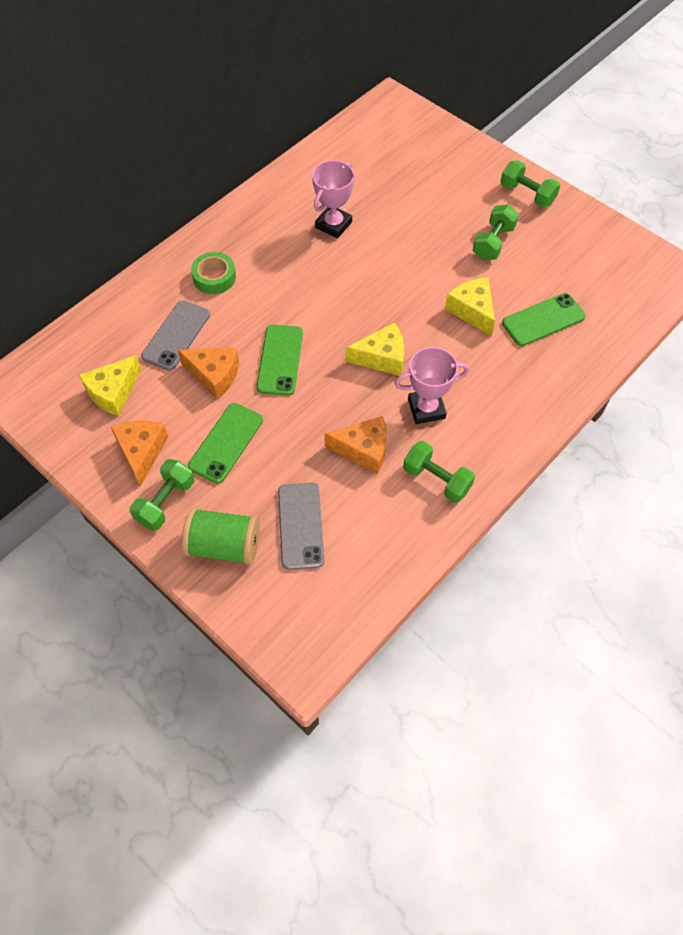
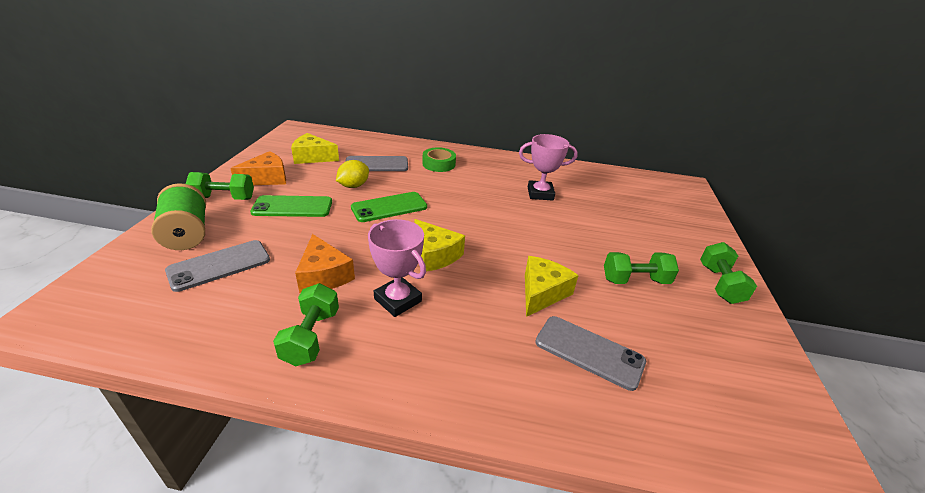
camera: 55 degrees right, 25 degrees down
orange cheese [178,347,239,399] -> yellow lemon [336,160,369,188]
green phone [502,293,586,346] -> grey phone [535,316,646,391]

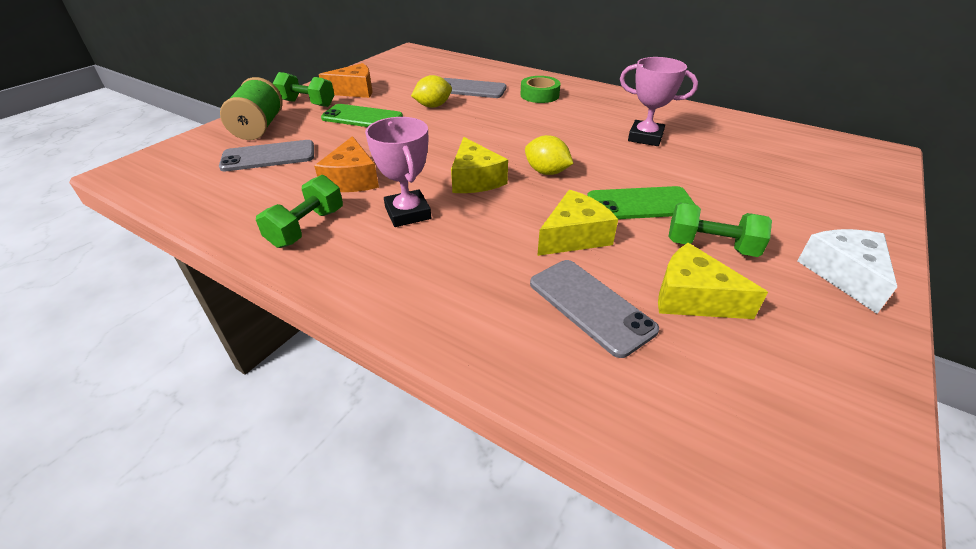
camera: 25 degrees right, 5 degrees up
yellow cheese [291,133,339,164] -> yellow cheese moved to [658,243,768,319]
green phone [351,192,427,222] -> green phone moved to [587,186,695,219]
green dumbbell [700,242,757,304] -> white cheese [798,229,897,314]
none -> yellow lemon [525,135,574,175]

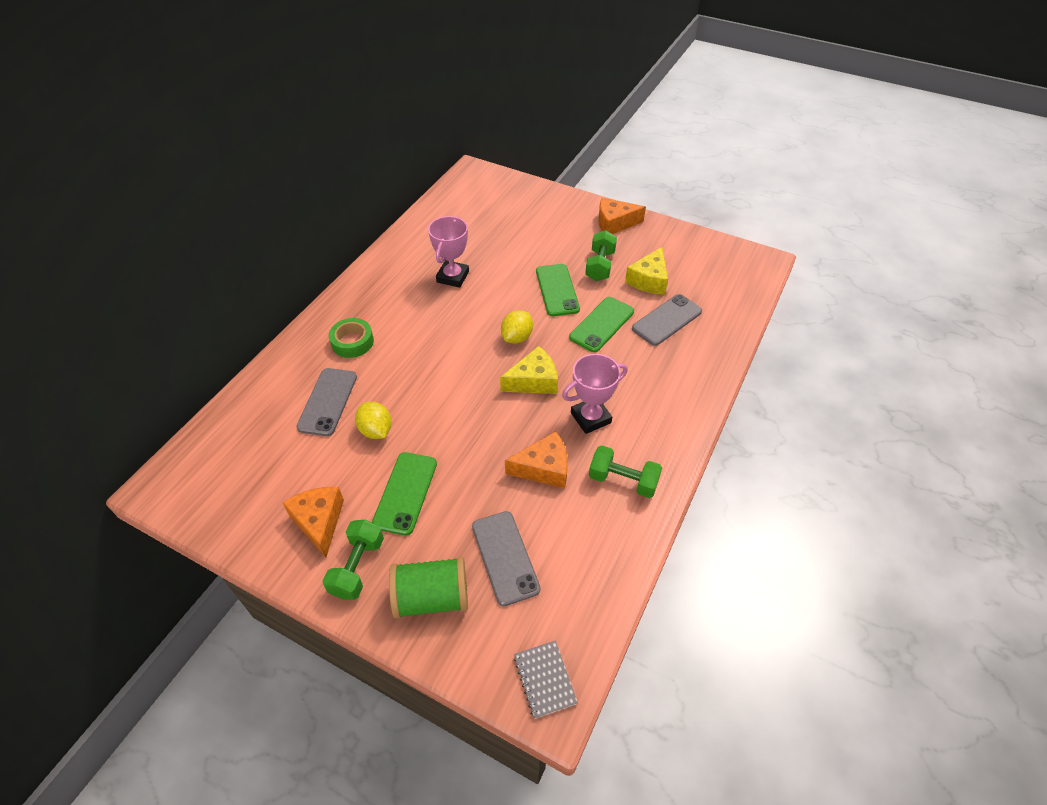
camera: 95 degrees left, 10 degrees up
yellow cheese [537,190,618,256] -> green phone [569,297,634,352]
white cheese [798,229,897,314] -> orange cheese [598,197,646,234]
none -> grey notebook [514,641,578,719]

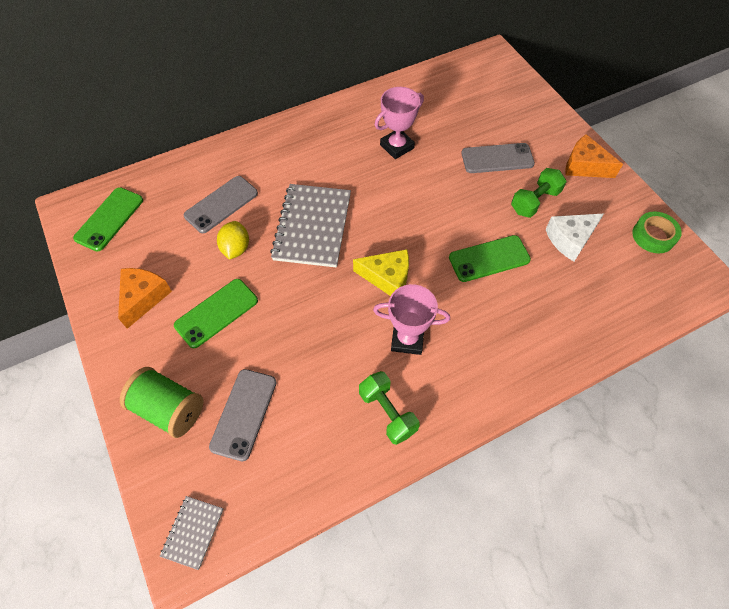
camera: 35 degrees right, 10 degrees up
green dumbbell [323,520,384,600] -> none
green tape [329,318,374,358] -> green tape moved to [632,211,682,253]
yellow lemon [501,310,533,344] -> none
orange cheese [505,431,568,488] -> none
green phone [536,264,580,316] -> green phone moved to [73,187,143,252]
yellow cheese [625,247,668,295] -> white cheese [545,214,604,261]
grey phone [632,294,702,346] -> grey phone moved to [461,143,535,173]
none -> grey notebook [270,184,351,267]

